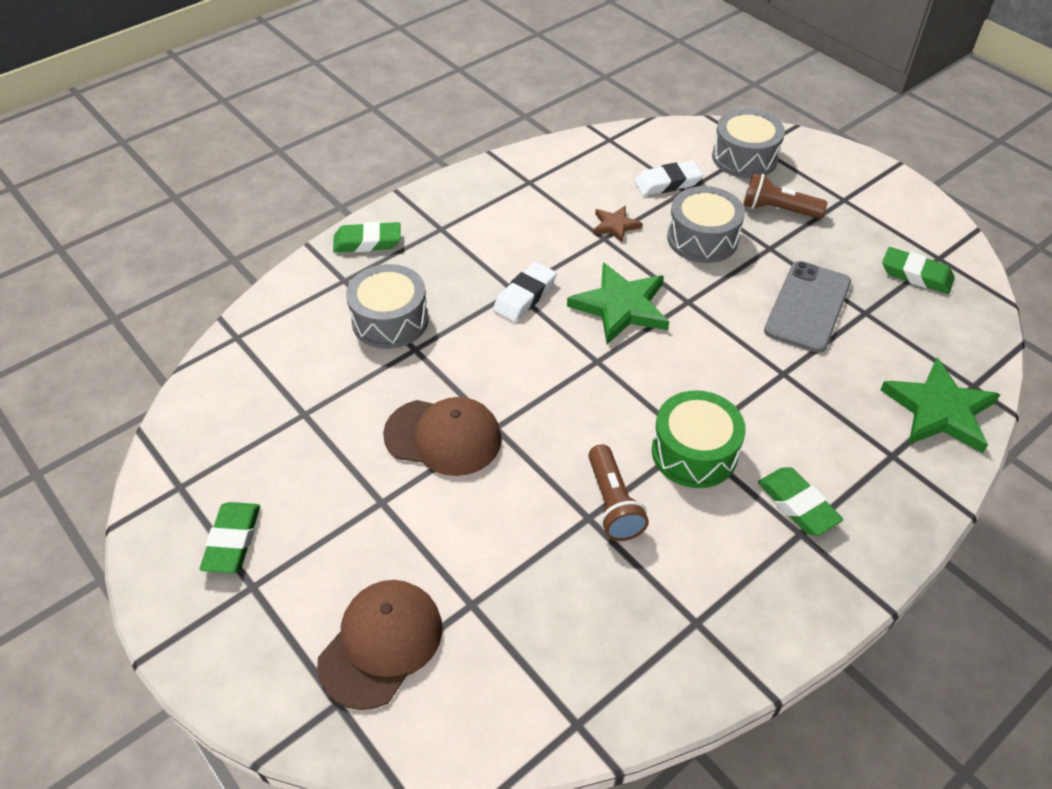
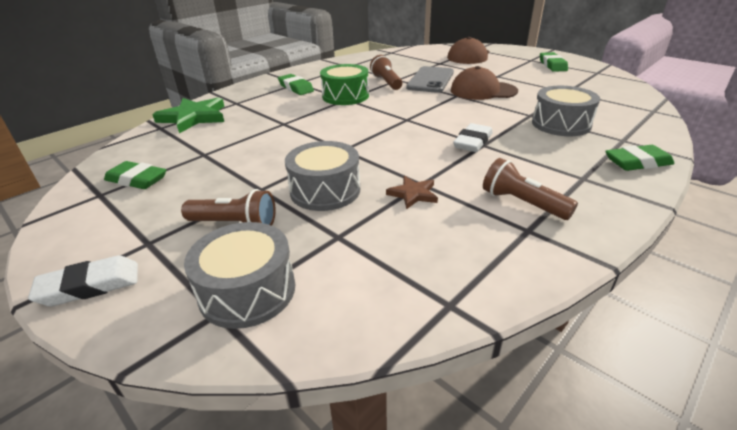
camera: 175 degrees right, 15 degrees down
green star [567,262,669,344] -> none
white eraser [634,161,703,196] -> white eraser moved to [28,255,138,307]
grey phone [764,261,851,353] -> grey phone moved to [406,66,454,93]
none -> brown flashlight [483,158,578,220]

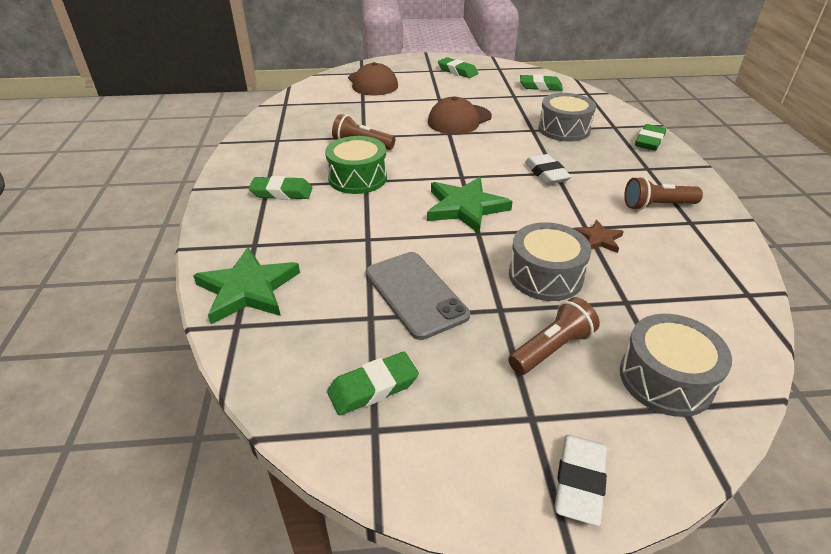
camera: 50 degrees left, 5 degrees up
grey phone [406,66,454,93] -> grey phone moved to [366,252,470,340]
none -> green star [427,177,513,233]
none -> green eraser [520,74,563,91]

